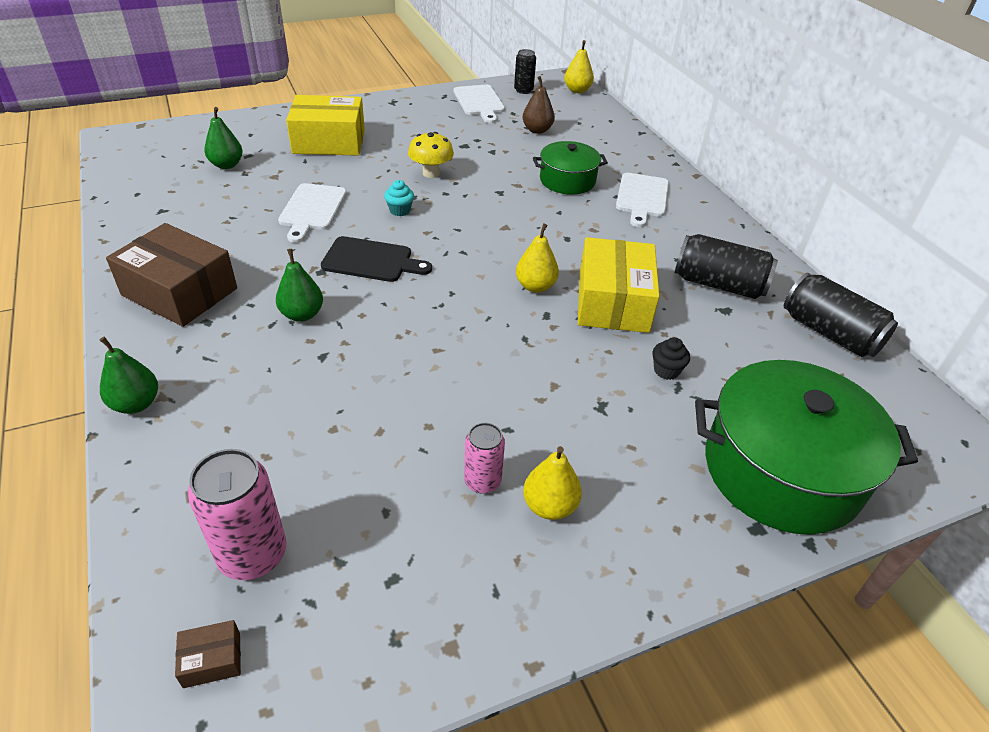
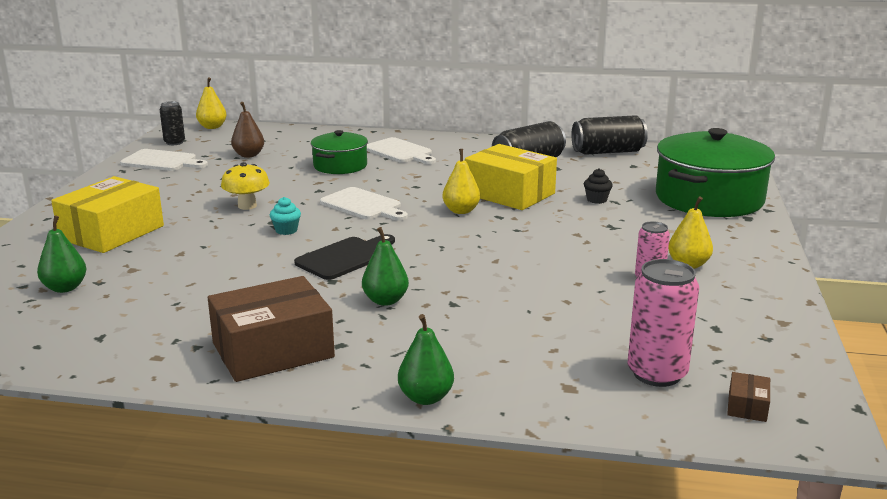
camera: 55 degrees left, 20 degrees down
white cutting board [278,183,347,243] -> white cutting board moved to [320,187,408,221]

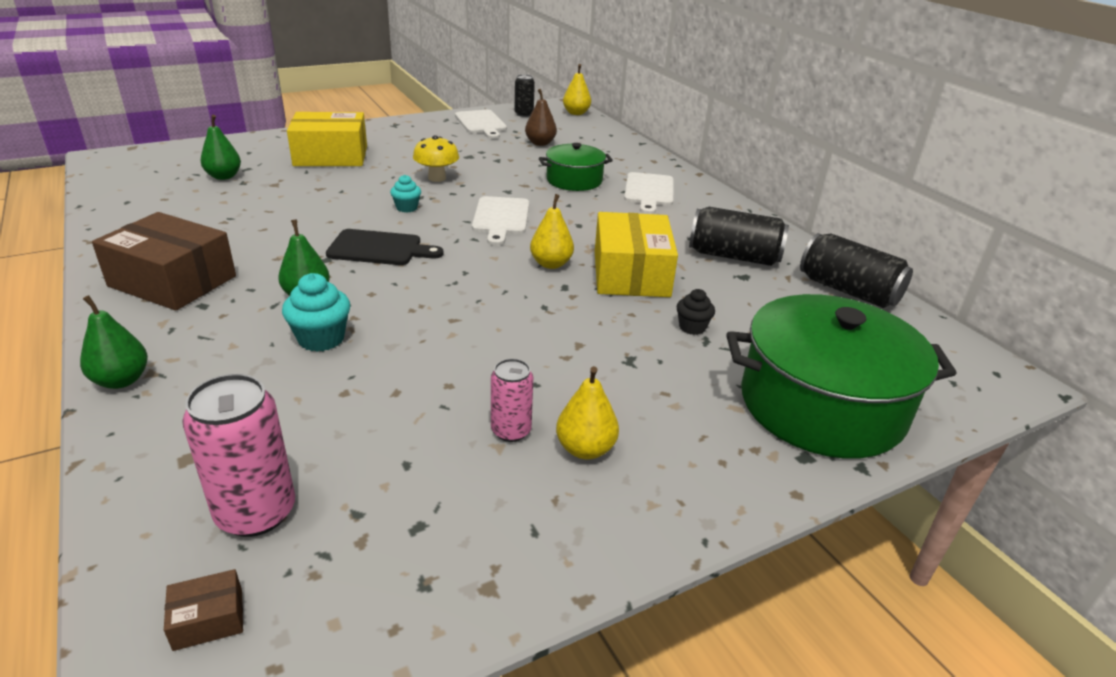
camera: 50 degrees right, 10 degrees up
none -> turquoise cupcake [282,273,350,352]

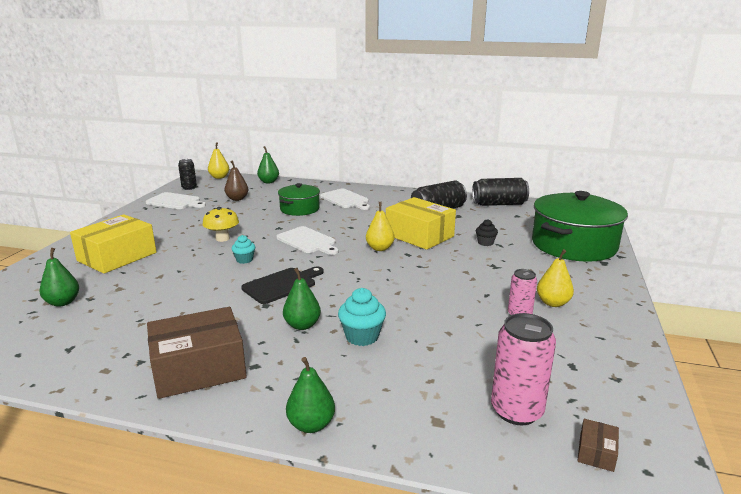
camera: 45 degrees left, 10 degrees down
none -> green pear [257,146,279,184]

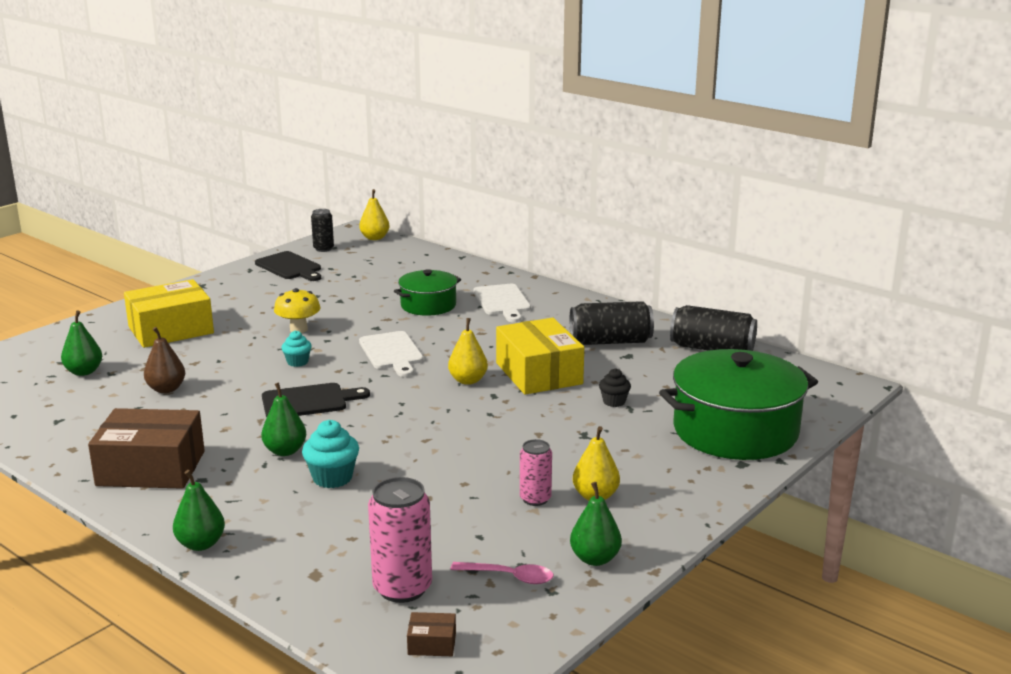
camera: 25 degrees right, 0 degrees up
white cutting board [145,192,206,209] -> black cutting board [255,251,321,281]
brown pear [225,161,249,201] -> brown pear moved to [144,327,185,393]
green pear [257,146,279,184] -> green pear moved to [570,482,622,566]
brown box [577,419,619,472] -> brown box turned 45 degrees clockwise [407,612,456,656]
none -> pink spoon [450,562,553,584]

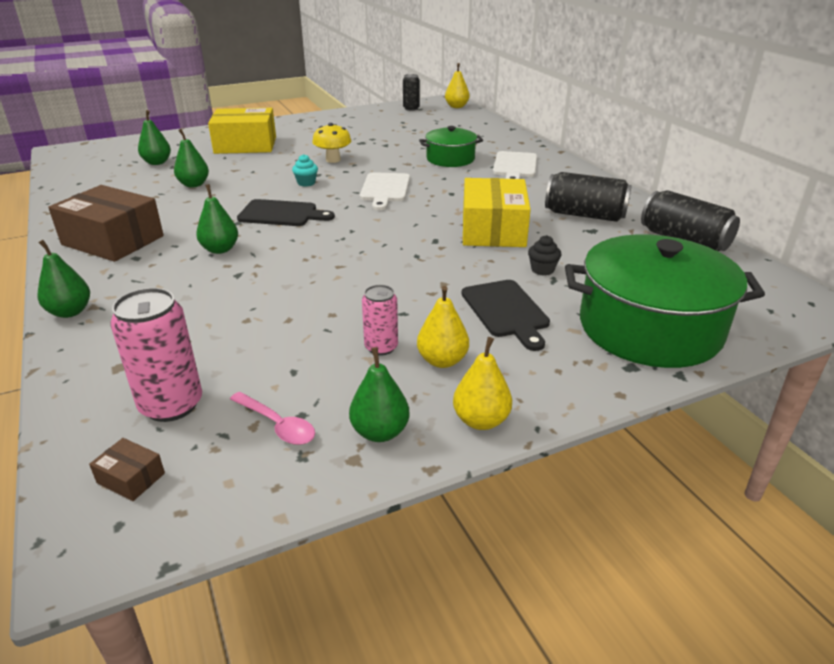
camera: 25 degrees right, 10 degrees up
brown pear [144,327,185,393] -> green pear [174,129,209,187]
black cutting board [255,251,321,281] -> black cutting board moved to [462,280,550,351]
turquoise cupcake [302,420,359,488] -> none
yellow pear [448,318,488,385] -> yellow pear moved to [453,337,512,430]

